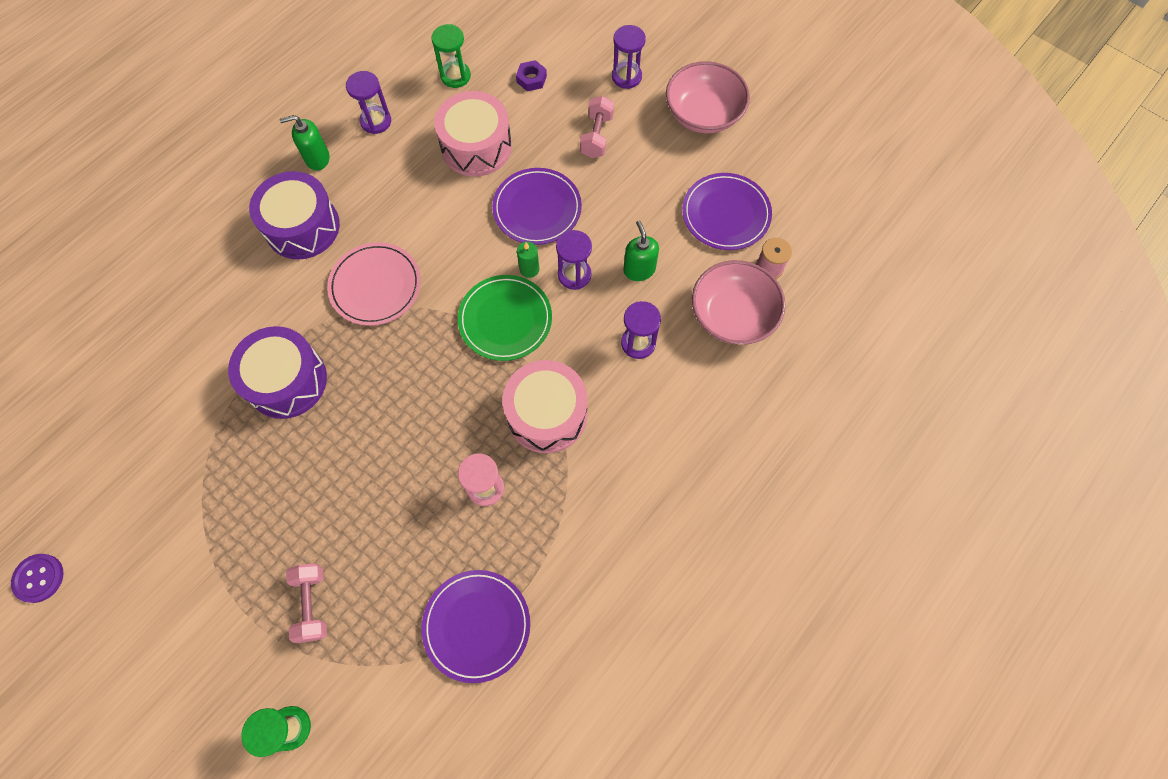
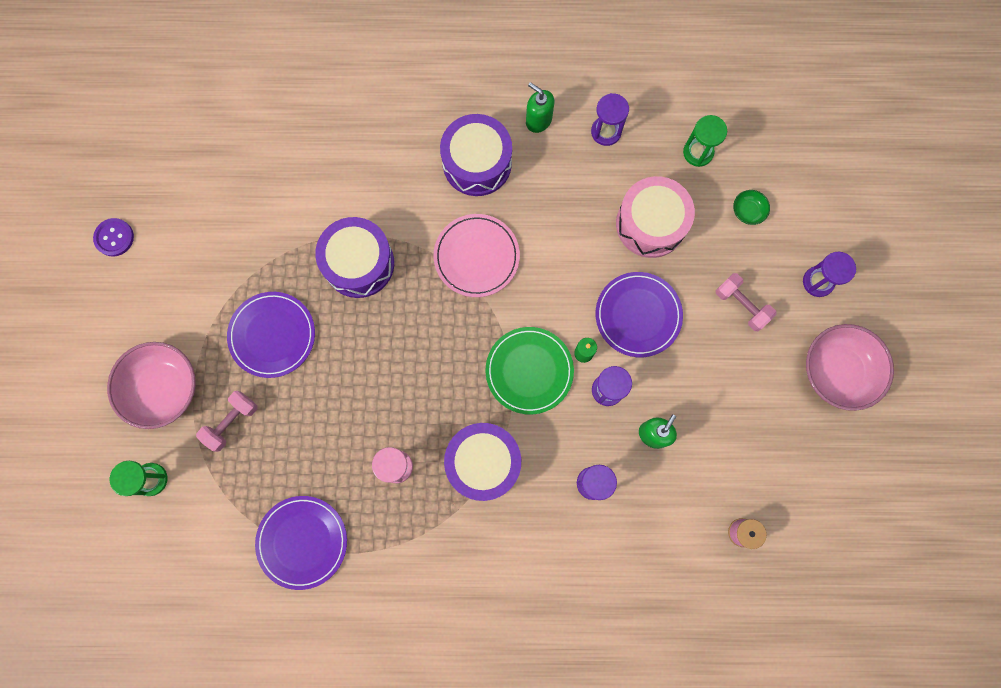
camera: 50 degrees right, 10 degrees up
pink drum [503,360,588,453] -> purple drum [444,423,521,501]
purple nut [516,60,547,91] -> green bowl [733,190,770,225]
pink dumbbell [580,96,614,158] -> pink dumbbell turned 75 degrees clockwise [716,273,777,331]
purple plate [682,173,772,250] -> purple plate moved to [227,292,315,378]
pink bowl [692,260,786,345] -> pink bowl moved to [107,342,196,429]

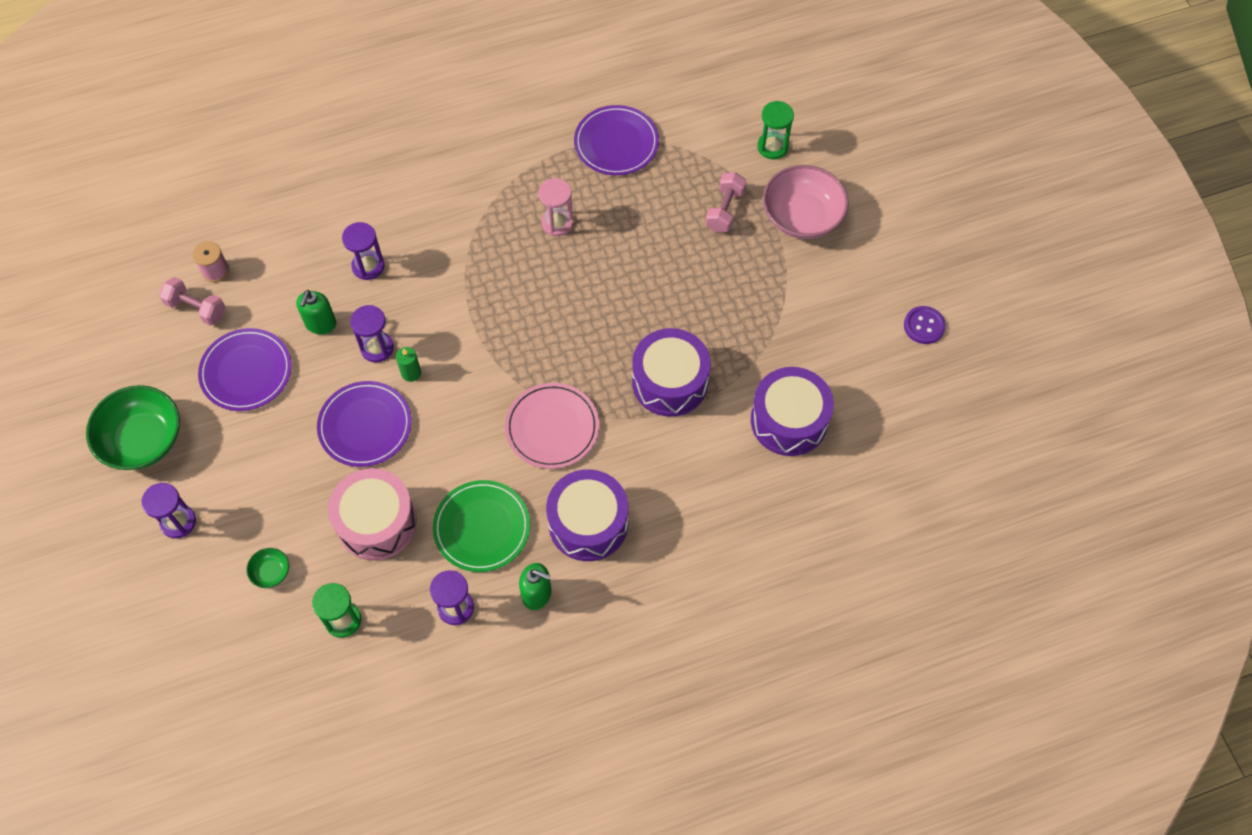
camera: 160 degrees right, 15 degrees down
purple plate [227,292,315,378] -> purple plate moved to [198,328,292,411]
purple drum [444,423,521,501] -> purple drum moved to [751,367,834,456]
green plate [485,327,574,415] -> green plate moved to [433,480,530,572]
pink dumbbell [716,273,777,331] -> pink dumbbell moved to [159,277,226,326]
pink bowl [806,324,894,411] -> green bowl [86,385,180,470]

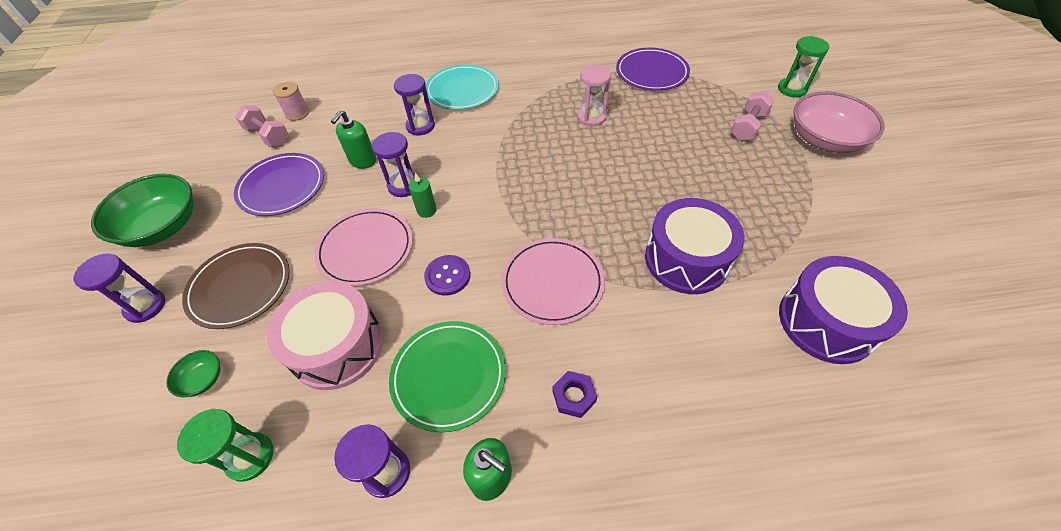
camera: 15 degrees right, 10 degrees down
purple plate [317,381,412,467] -> pink plate [314,208,413,286]
purple drum [546,469,628,561] -> purple nut [552,371,597,418]
purple button [904,306,946,344] -> purple button moved to [424,255,470,296]
none -> brown plate [182,243,290,329]
none -> turquoise plate [426,64,499,110]

